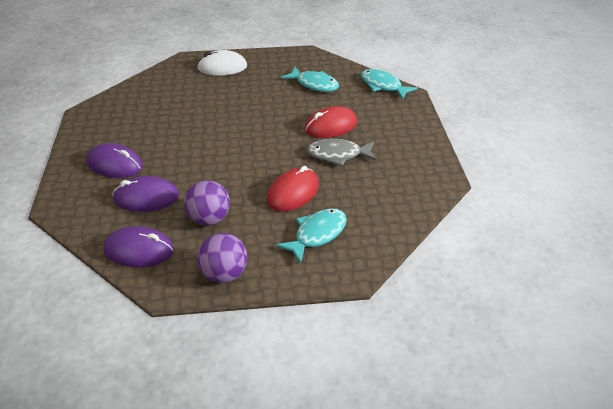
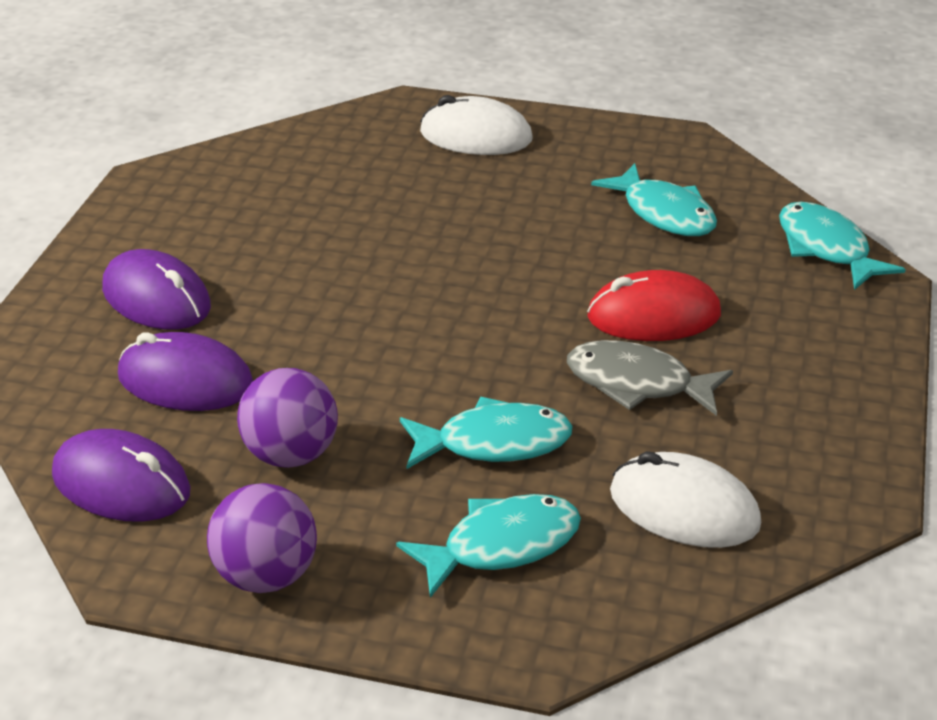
camera: 20 degrees right, 5 degrees down
red mouse [267,166,319,212] -> turquoise fish [400,397,573,469]
none -> white mouse [610,451,761,548]

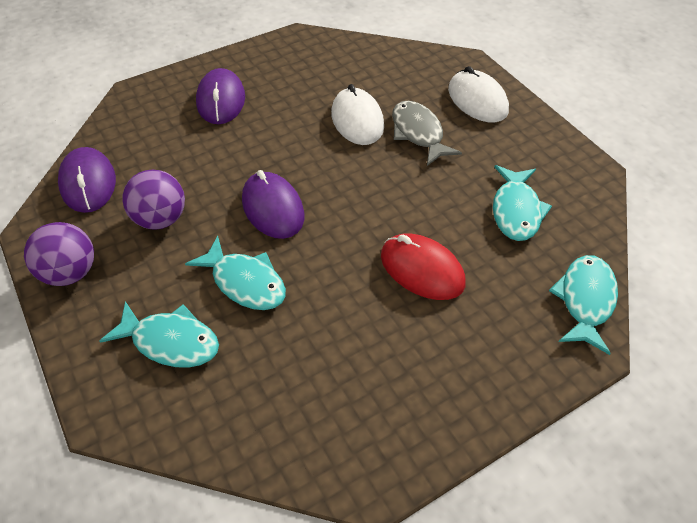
camera: 45 degrees right, 15 degrees up
purple mouse [118,332,253,411] -> purple mouse moved to [242,170,305,239]
grey fish [567,340,733,416] -> grey fish moved to [392,101,462,166]
white mouse [610,451,761,548] -> white mouse moved to [331,84,384,145]

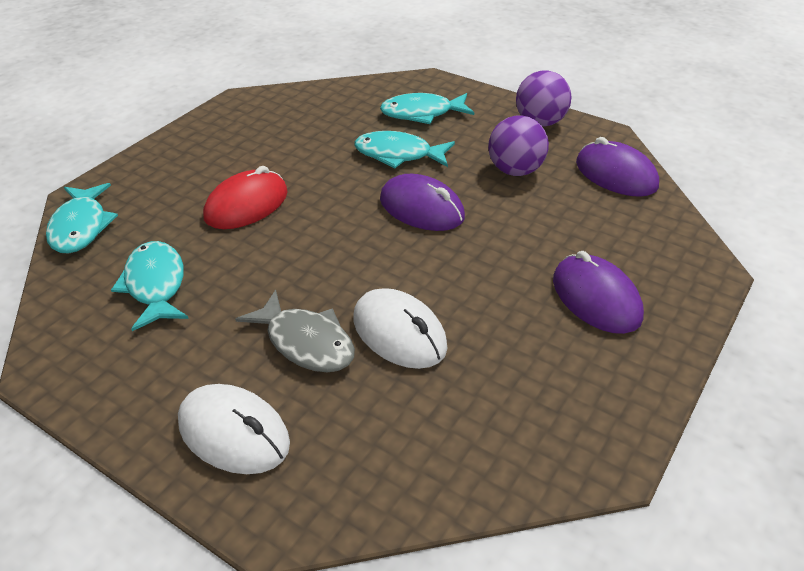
camera: 155 degrees right, 10 degrees down
red mouse [381,233,465,300] -> red mouse turned 60 degrees counterclockwise [203,166,288,229]

